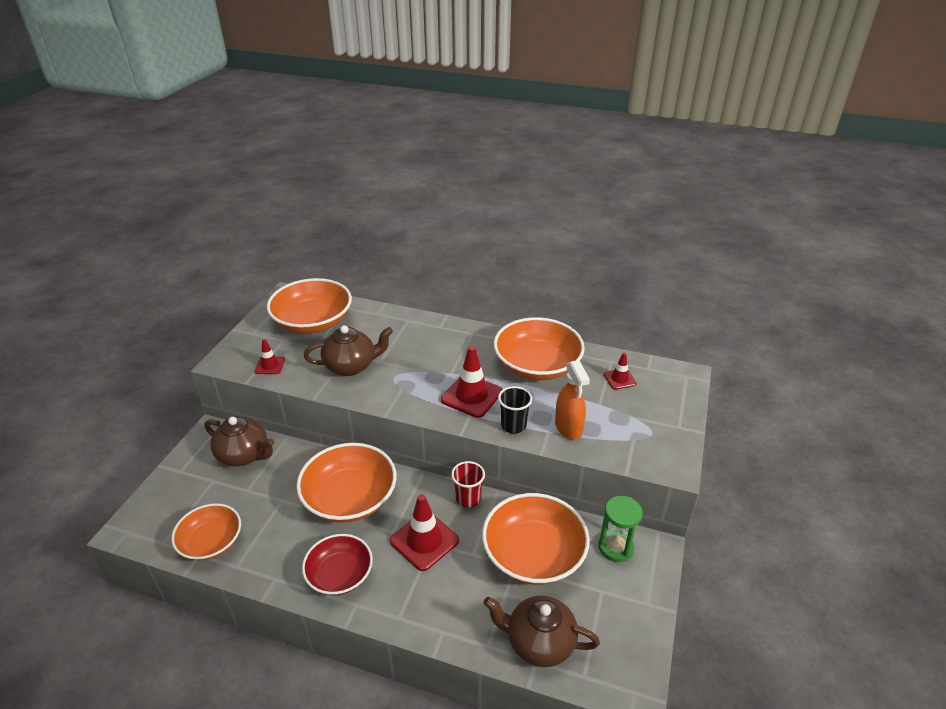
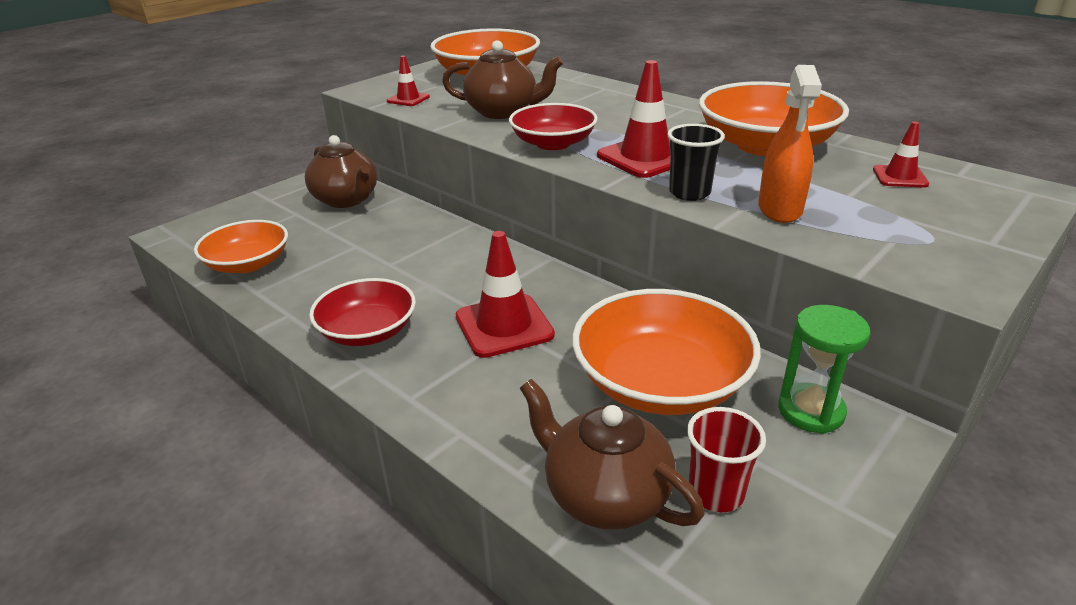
camera: 25 degrees right, 5 degrees down
orange bowl [296,443,396,523] -> none
red cup [451,461,485,508] -> red cup moved to [687,407,766,512]
none -> red bowl [509,103,598,150]

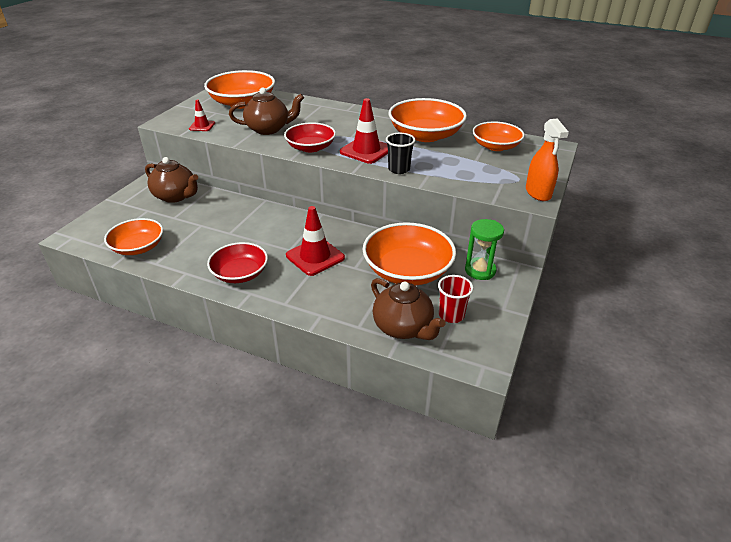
camera: 20 degrees left, 5 degrees up
brown teapot [520,379,705,530] -> brown teapot turned 150 degrees counterclockwise [371,278,446,340]
orange spray bottle [758,65,822,223] -> orange spray bottle moved to [526,118,569,201]
red traffic cone [873,122,929,187] -> orange bowl [472,121,525,151]

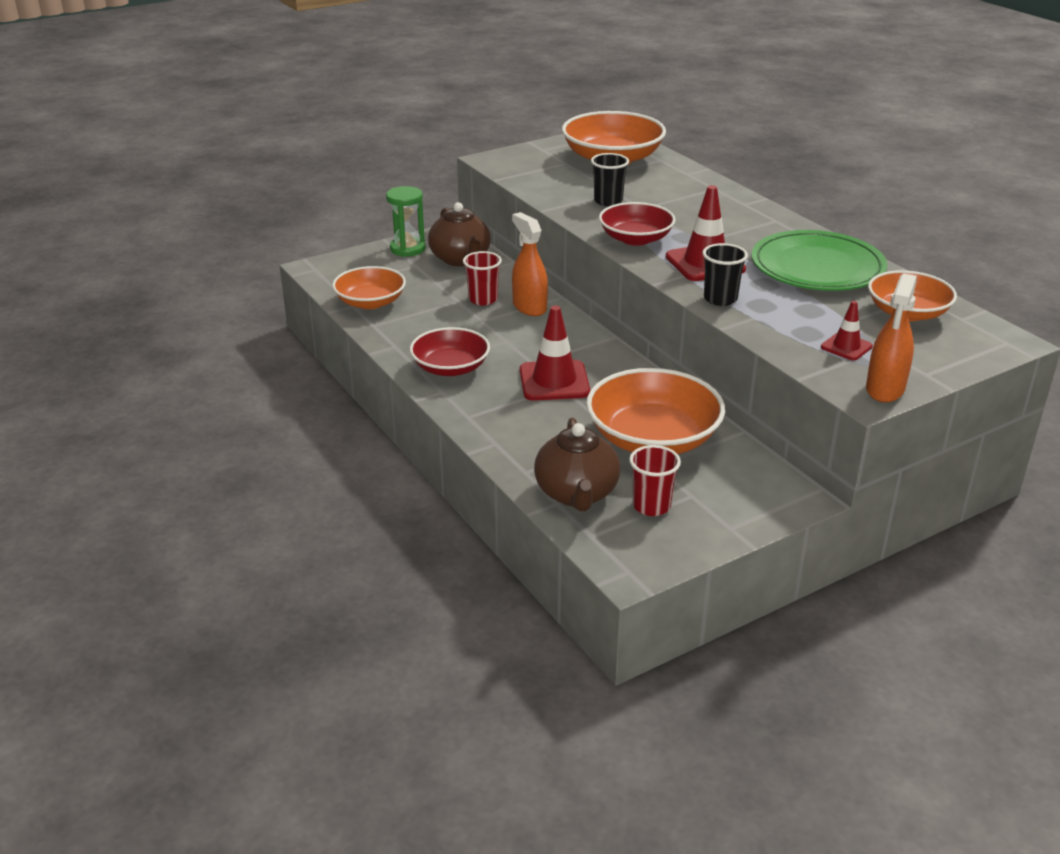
camera: 35 degrees right, 5 degrees down
red traffic cone [189,99,215,131] -> red traffic cone moved to [821,301,873,360]
brown teapot [229,87,304,135] -> black cup [591,153,629,206]
orange bowl [388,98,467,142] -> green plate [751,230,887,291]
green hourglass [465,219,504,280] -> green hourglass moved to [386,186,426,257]
none -> red cup [463,251,502,306]
none -> orange spray bottle [512,212,548,316]

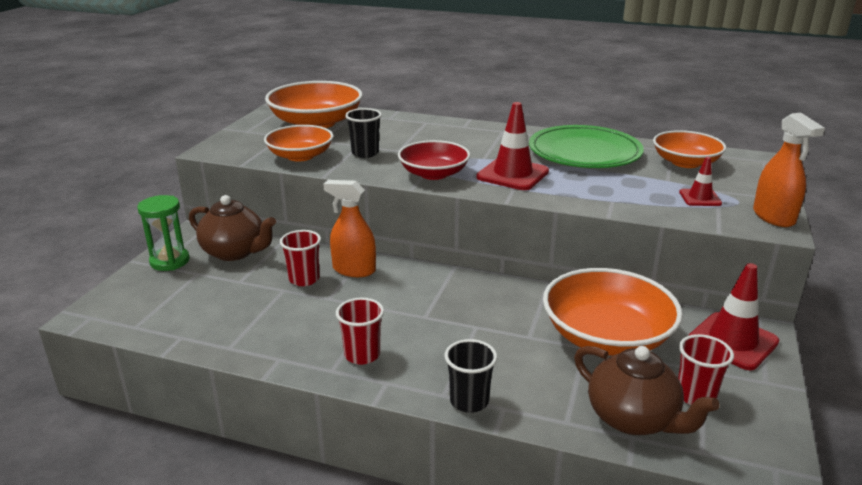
camera: 40 degrees left, 5 degrees down
orange bowl [332,266,406,309] -> orange bowl moved to [264,125,333,161]
red bowl [410,327,490,376] -> red cup [336,298,384,365]
red traffic cone [520,306,590,401] -> red traffic cone moved to [688,263,779,370]
black cup [702,243,748,306] -> black cup moved to [445,339,497,413]

